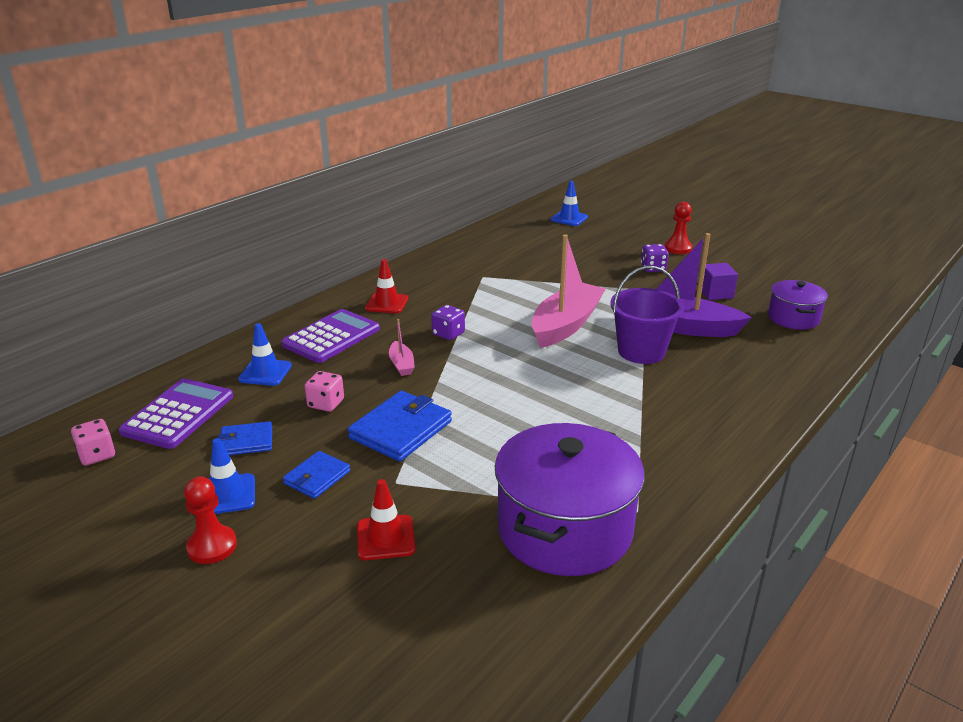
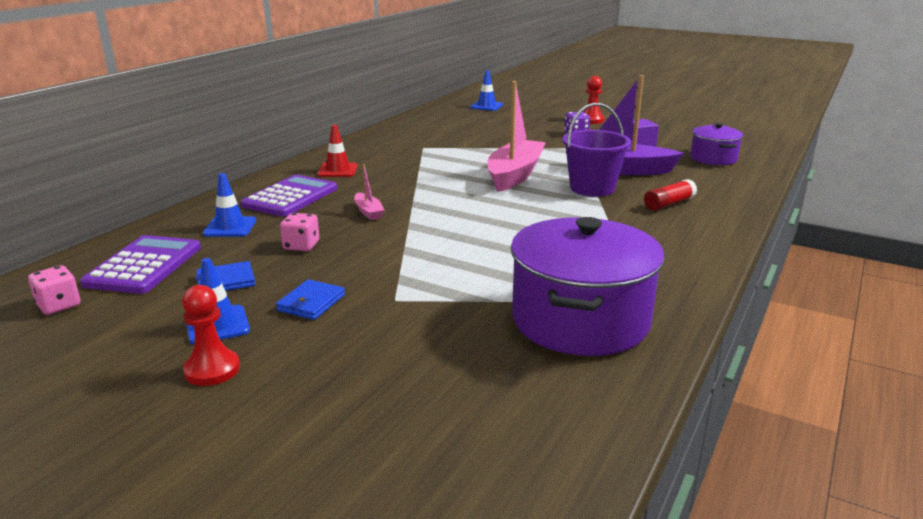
camera: 10 degrees left, 5 degrees down
blue wallet [348,391,452,461] -> none
red traffic cone [357,479,416,560] -> none
purple dice [431,305,465,340] -> none
none -> red glue stick [644,179,697,211]

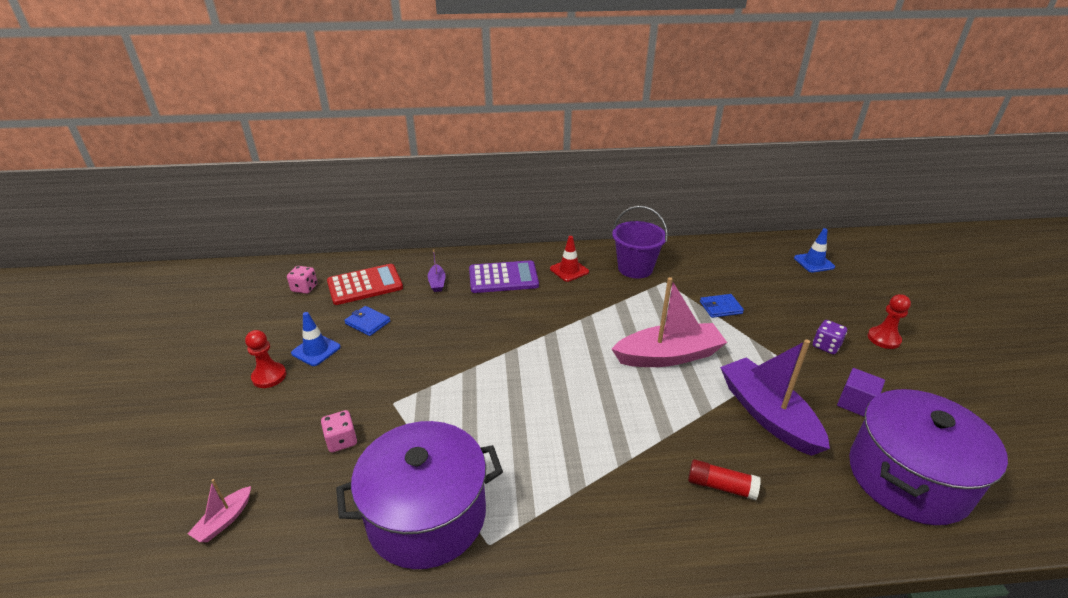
camera: 55 degrees right, 10 degrees up
purple calculator [80,235,201,294] -> red calculator [327,264,403,305]
blue traffic cone [203,173,256,237] -> purple boat [428,249,445,292]
blue wallet [276,279,345,320] -> blue wallet moved to [700,294,744,318]
pink dice [280,213,319,251] -> pink dice moved to [321,410,357,452]
pink boat [354,164,385,220] -> pink boat moved to [188,479,251,542]
purple bucket [562,103,632,197] -> purple bucket moved to [612,206,668,278]
purple pot [690,123,743,165] -> purple pot [849,389,1008,525], size x1.85

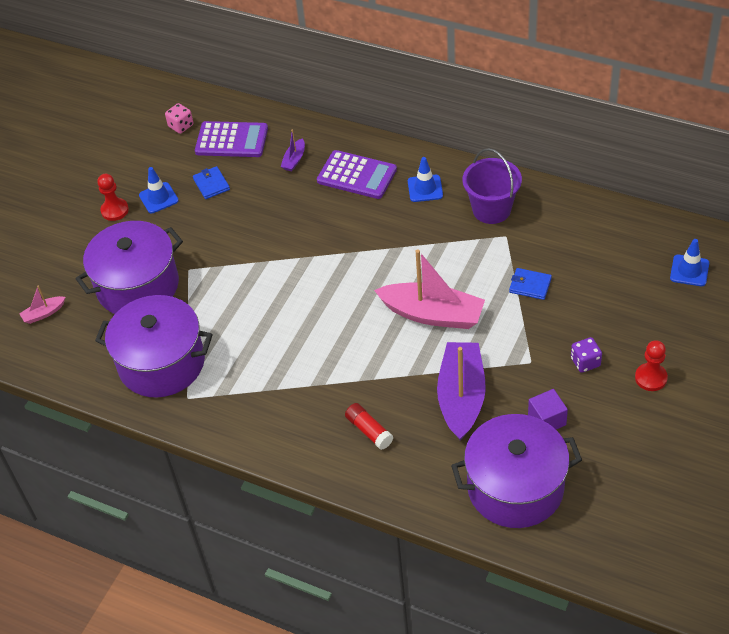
camera: 35 degrees right, 15 degrees up
pink dice [321,410,357,452] -> purple pot [76,221,183,314]
red calculator [327,264,403,305] -> purple calculator [195,121,268,157]
red traffic cone [550,236,589,282] -> blue traffic cone [408,157,443,202]

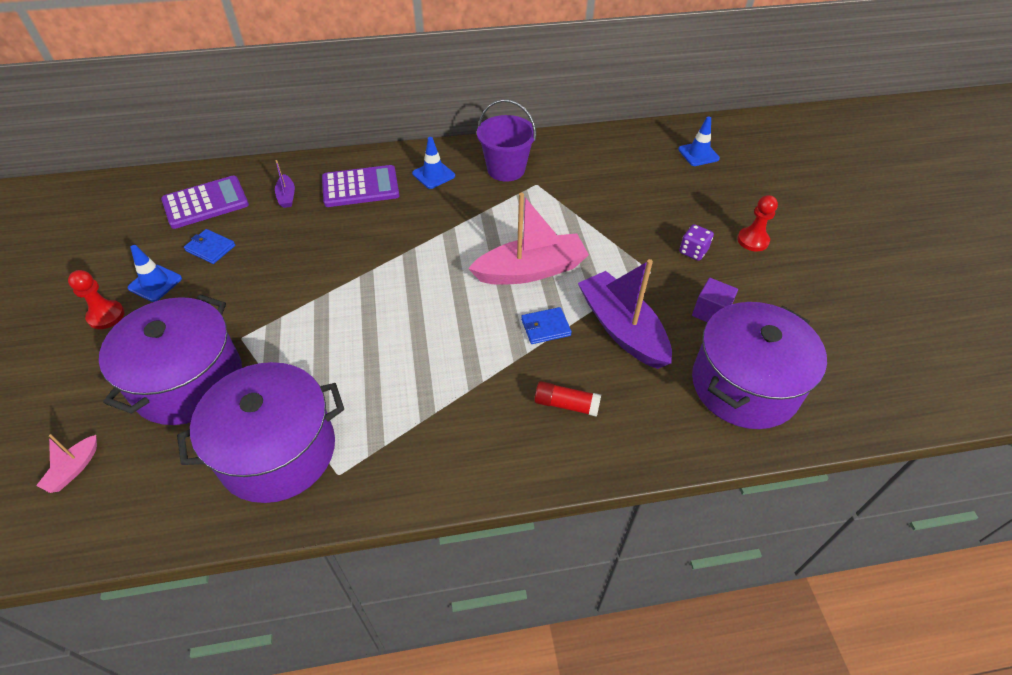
camera: 40 degrees left, 0 degrees up
pink dice [165,103,193,134] -> none
blue wallet [509,268,552,300] -> blue wallet moved to [521,307,572,344]

